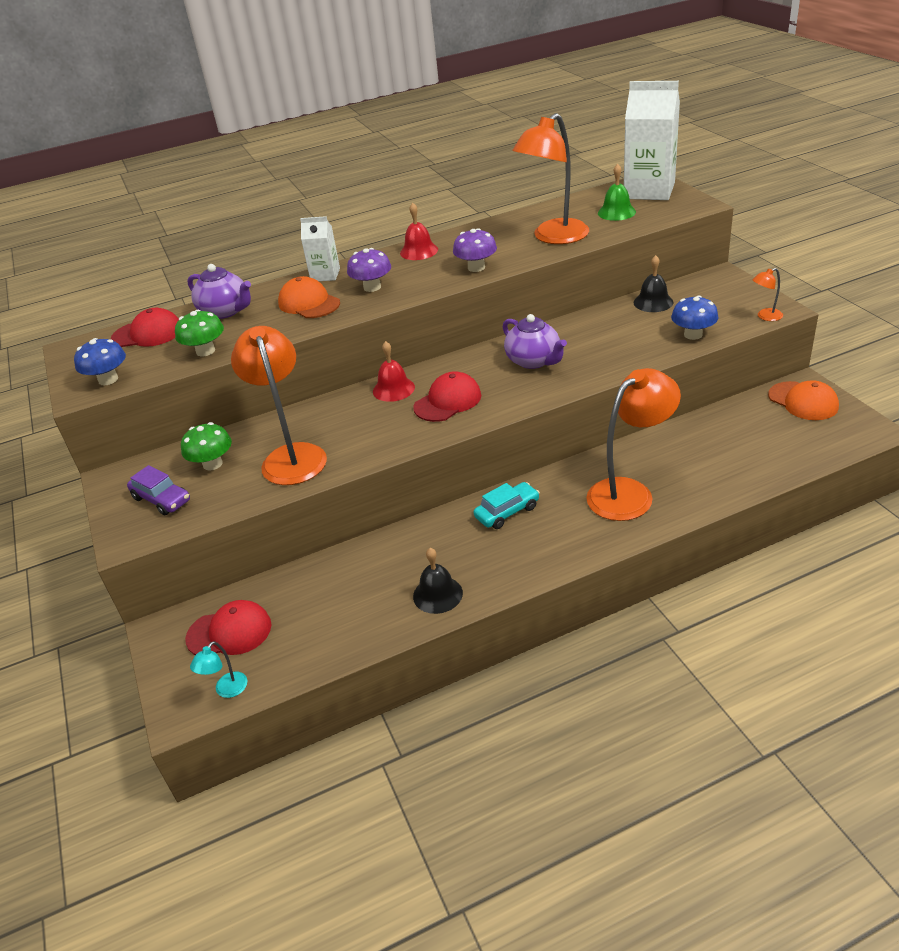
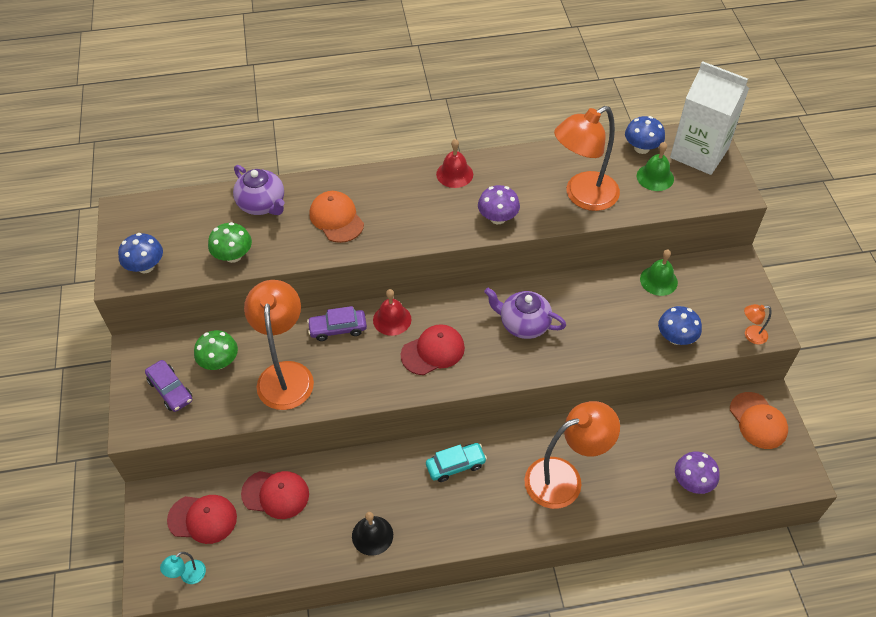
camera: 10 degrees right, 15 degrees up
red cap [111,308,179,347] -> red cap moved to [241,471,309,519]
white carton [300,216,340,281] -> none
purple mushroom [347,248,391,292] -> purple mushroom moved to [675,451,720,494]
purple teapot [503,314,567,369] -> purple teapot turned 135 degrees clockwise [484,288,566,339]
black bell [634,255,673,312] -> green bell [640,249,678,296]
none -> purple car [307,306,367,341]
none -> blue mushroom [625,116,665,154]

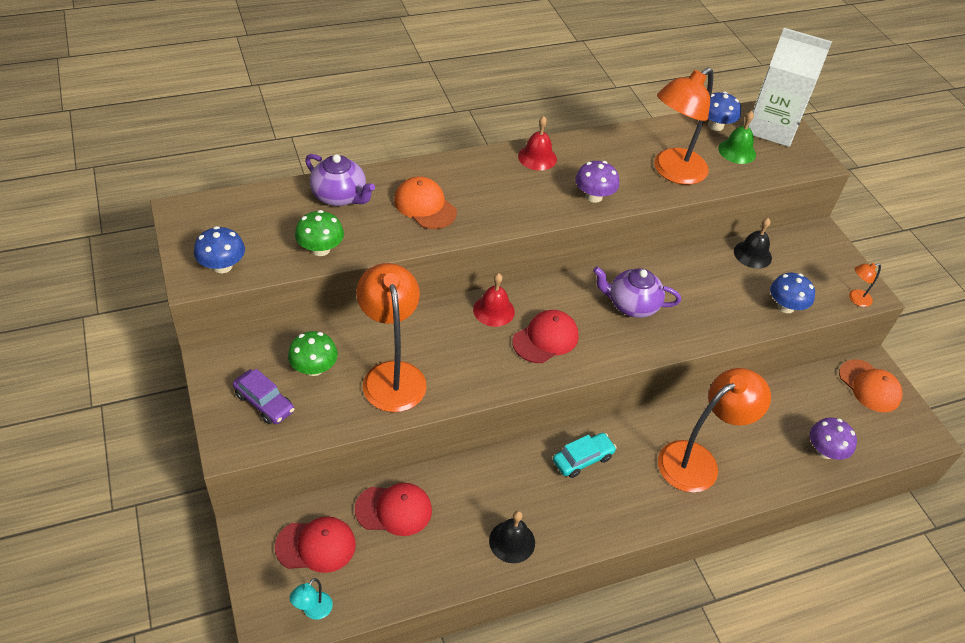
camera: 15 degrees left, 5 degrees down
purple car [307,306,367,341] -> none
green bell [640,249,678,296] -> black bell [734,218,772,269]

